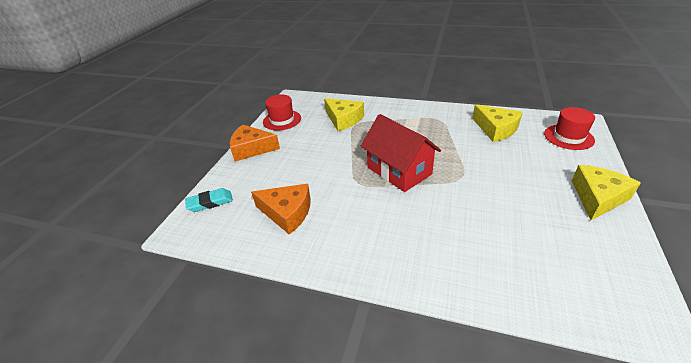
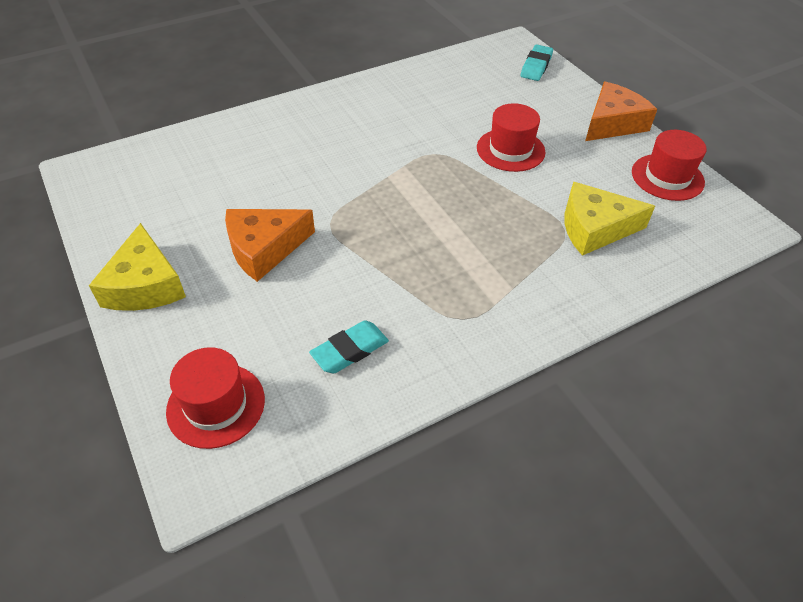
camera: 130 degrees right, 10 degrees up
orange cheese [251,184,311,235] -> orange cheese moved to [225,209,315,282]
red house [360,114,441,192] -> none
yellow cheese [472,104,523,142] -> turquoise eraser [309,320,389,373]
none -> red hat [477,103,545,172]

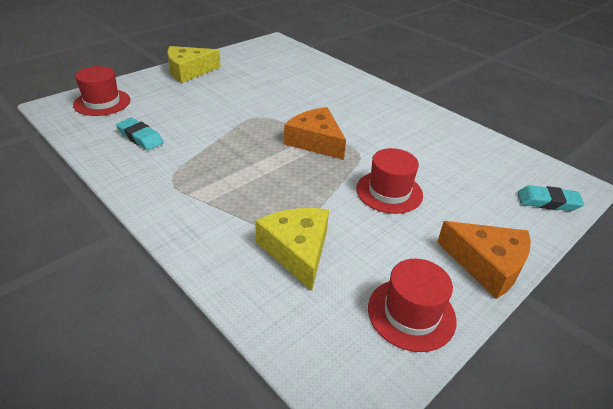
camera: 75 degrees right, 10 degrees down
orange cheese [225,209,315,282] -> orange cheese moved to [284,107,346,160]

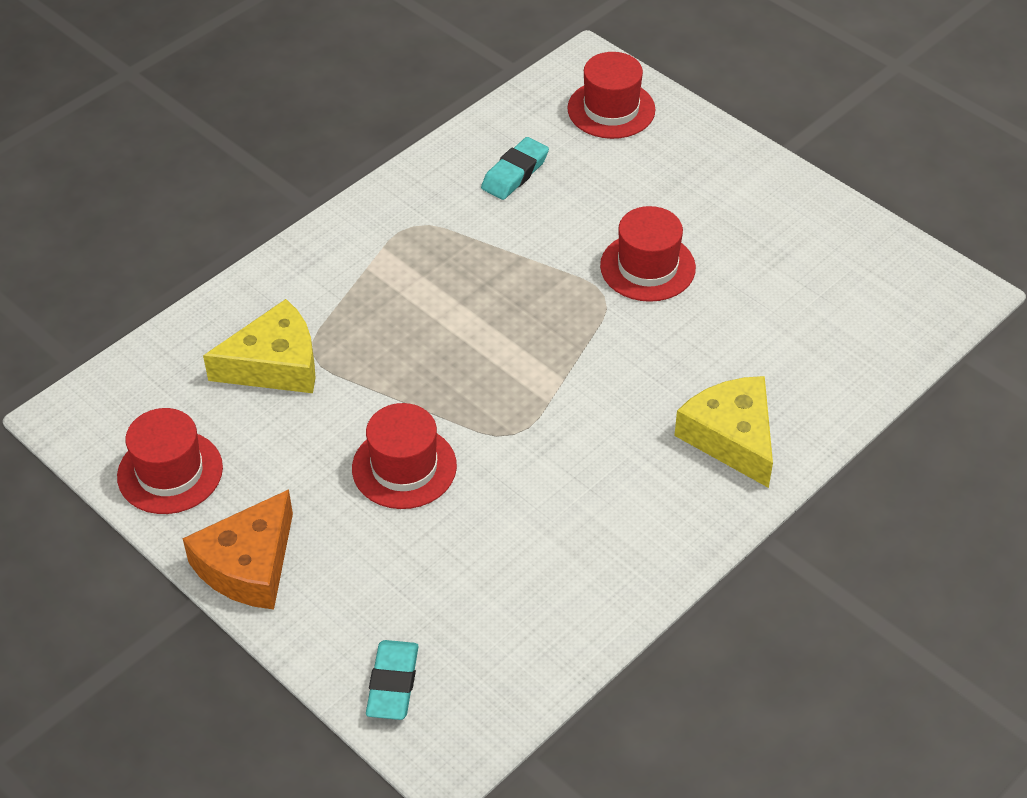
camera: 90 degrees right, 10 degrees up
yellow cheese [167,46,221,83] -> yellow cheese moved to [674,376,773,488]
orange cheese [284,107,346,160] -> none
none -> red hat [600,206,696,302]

